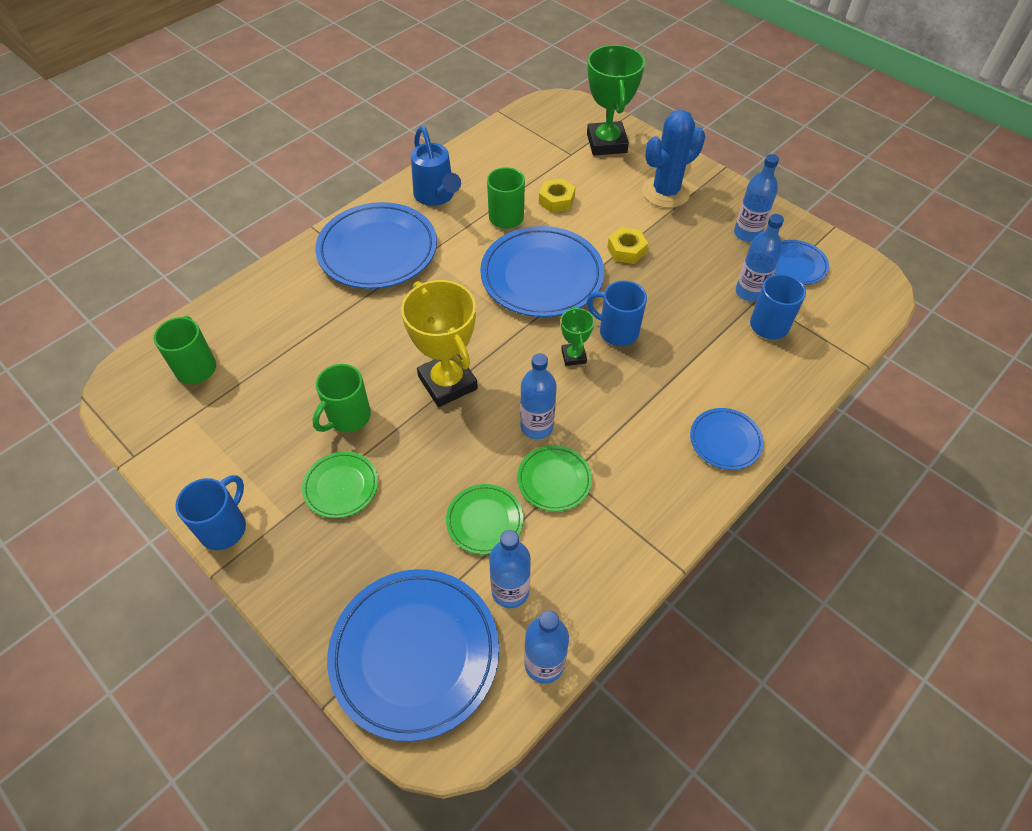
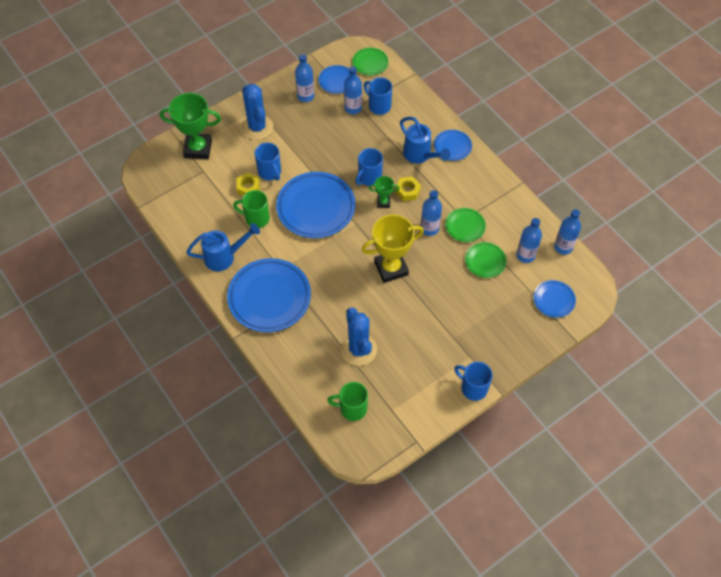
camera: 80 degrees left, 5 degrees up
green plate [302,451,378,518] -> green plate moved to [352,48,389,76]
green mug [312,364,371,433] -> none
blue plate [327,569,499,742] -> blue plate [533,280,576,318], size x0.51
yellow nut [607,227,648,264] -> yellow nut moved to [395,177,421,201]
none -> blue mug [254,143,281,181]
none -> blue cactus [341,307,377,366]
none -> blue watering can [400,117,450,164]

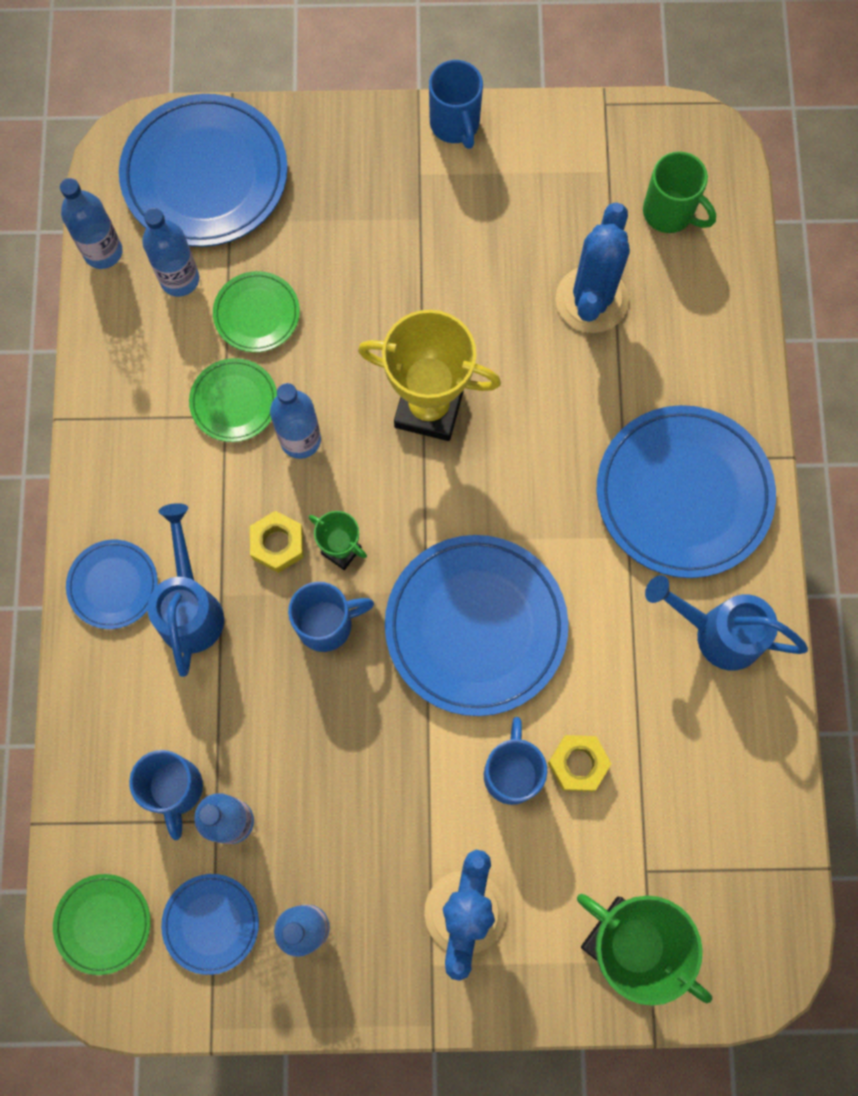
camera: 145 degrees left, 15 degrees up
green mug [233,190,270,228] -> none
blue plate [533,280,576,318] -> blue plate [119,94,288,247], size x1.98

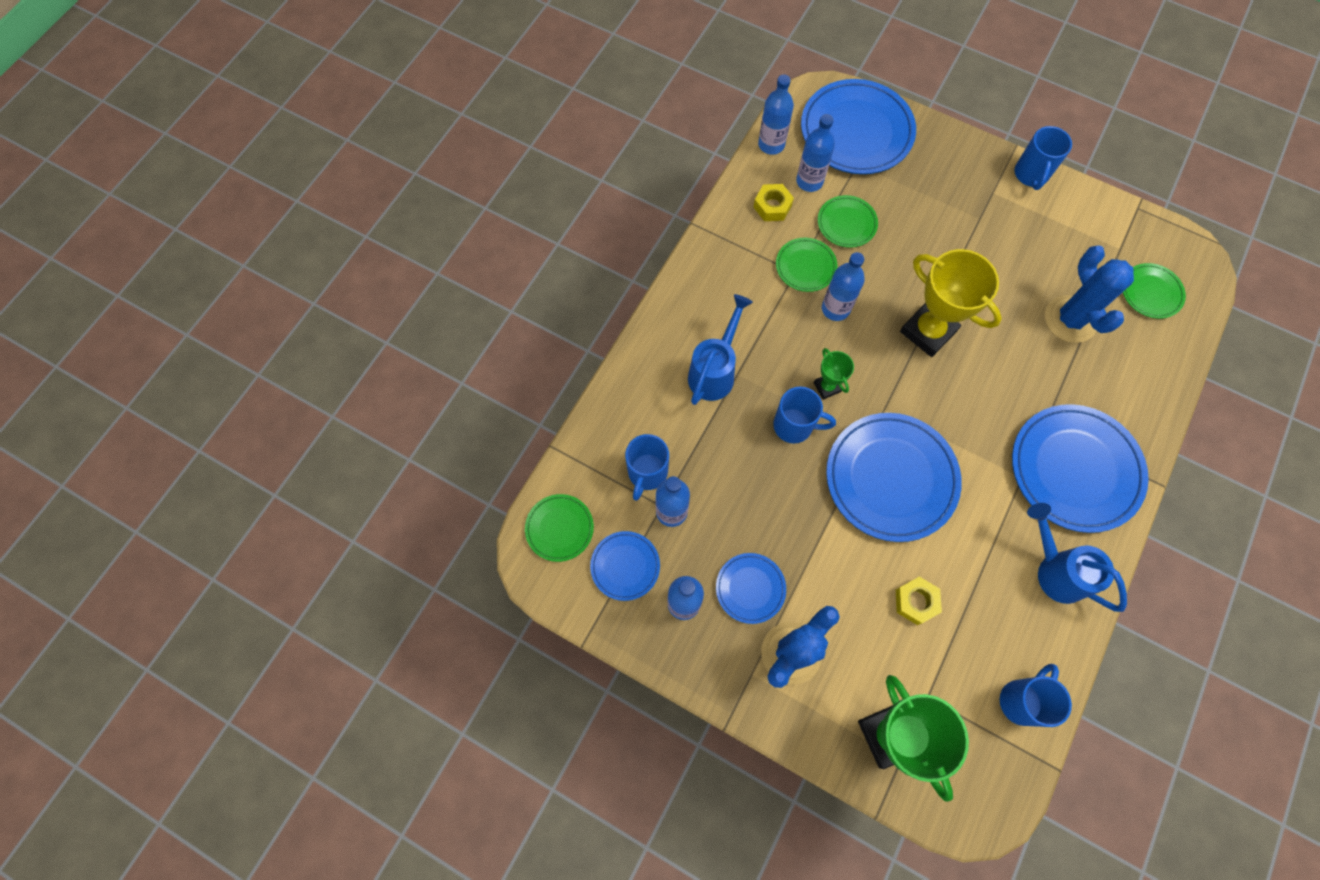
camera: 30 degrees right, 5 degrees down
blue plate [66,540,158,629] -> blue plate moved to [716,553,786,624]
yellow nut [250,511,304,573] -> yellow nut moved to [753,184,794,221]
blue mug [484,717,547,805] -> blue mug moved to [1000,664,1072,727]
blue cactus [556,202,630,333] -> blue cactus turned 60 degrees counterclockwise [1045,246,1134,343]
green mug [643,152,716,233] -> green plate [1123,263,1186,319]

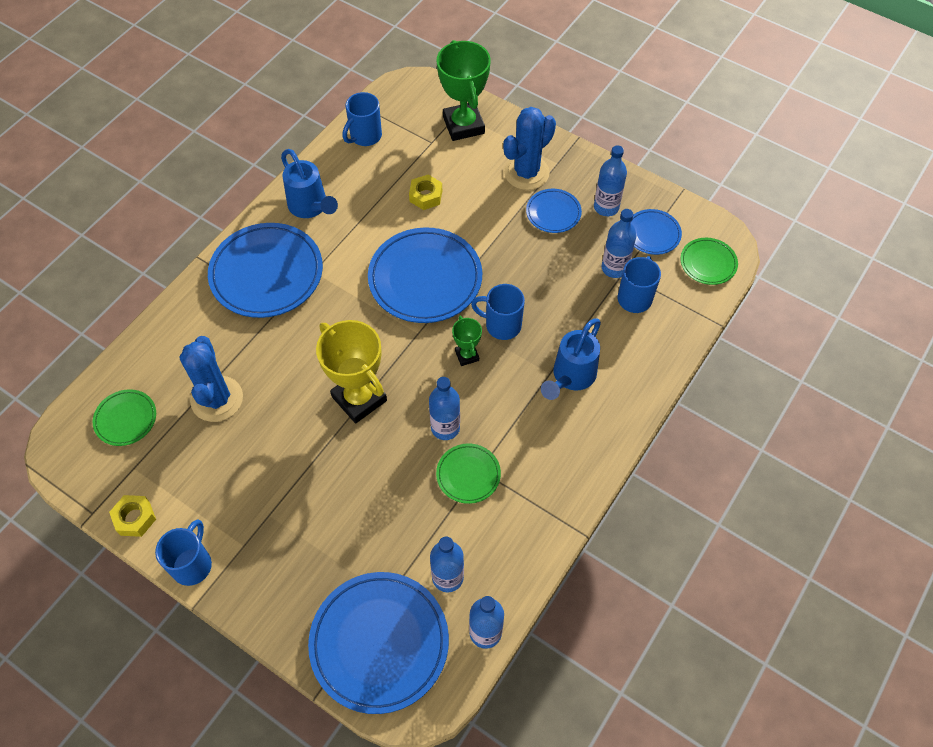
camera: 175 degrees left, 10 degrees down
yellow nut [753,184,794,221] -> yellow nut moved to [109,495,156,537]
green plate [818,195,878,248] -> none

